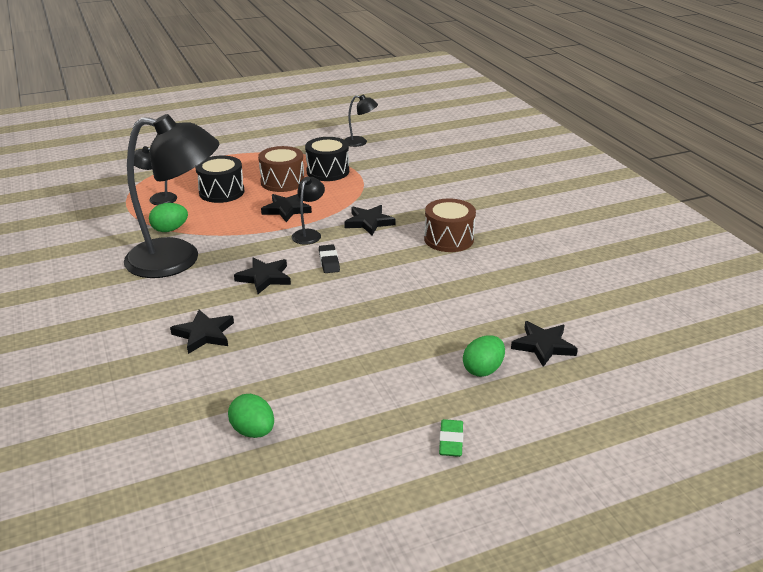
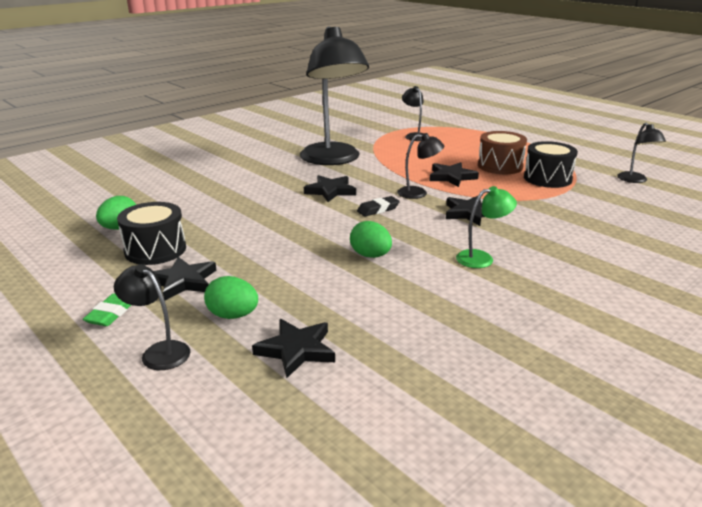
camera: 70 degrees right, 5 degrees down
green egg [149,203,188,232] -> green egg moved to [350,221,392,258]
black star [170,310,234,354] -> black star moved to [154,257,217,300]
black drum [195,155,244,203] -> black drum moved to [117,202,186,265]
brown drum [424,198,476,252] -> green lamp [456,186,517,268]
green eraser [439,419,463,457] -> green eraser turned 60 degrees counterclockwise [83,293,131,326]
none -> black lamp [114,264,190,370]

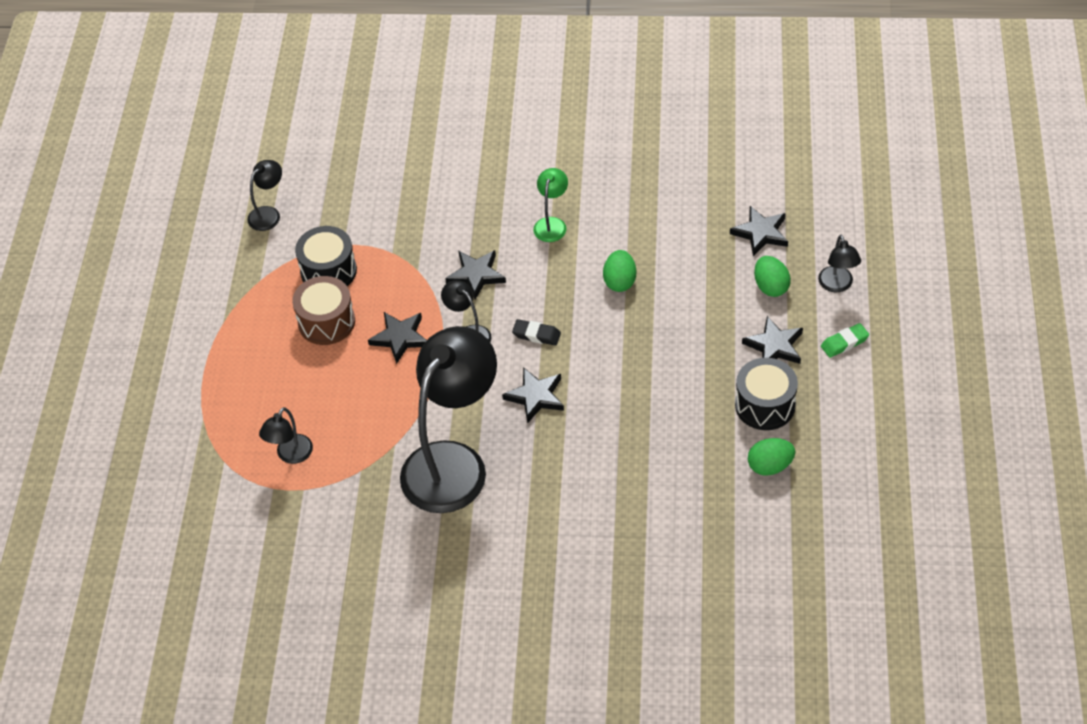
camera: 130 degrees left, 25 degrees up
green lamp [456,186,517,268] -> green lamp turned 75 degrees clockwise [533,168,568,242]

